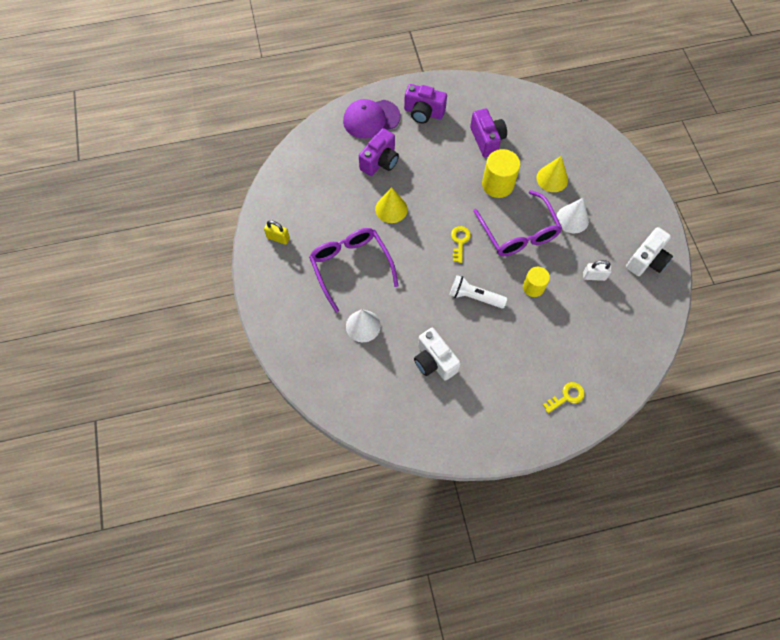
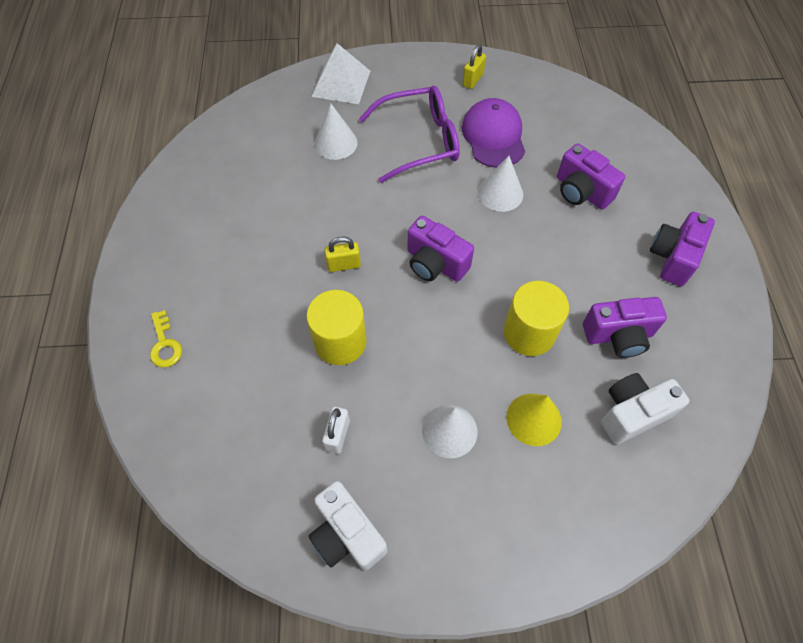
camera: 100 degrees right, 5 degrees down
purple cap [343,99,401,139] -> purple cap moved to [462,98,525,168]
yellow cone [375,187,408,223] -> white cone [478,156,523,212]
white camera [414,328,461,381] -> white camera moved to [601,373,690,444]
white flashlight [450,275,507,308] -> yellow padlock [324,237,361,272]
yellow key [451,226,471,263] -> purple camera [407,216,474,282]
purple glasses [473,190,562,256] -> none
yellow cylinder [523,267,550,297] -> yellow cylinder [306,290,367,365], size x1.57
none -> white pyramid [311,43,370,104]

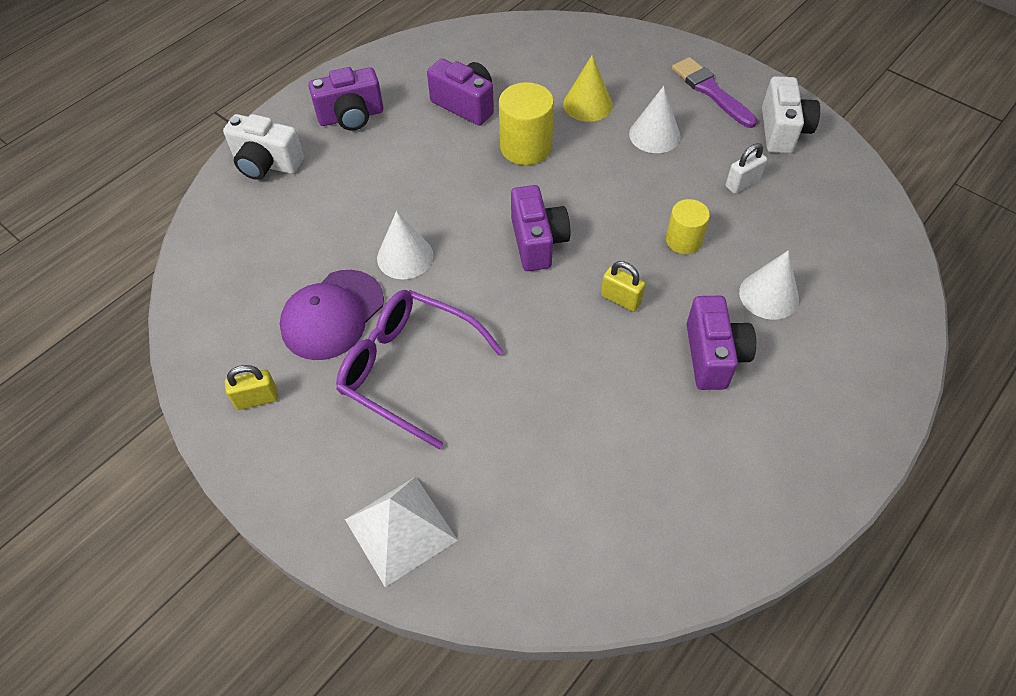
camera: 135 degrees left, 5 degrees down
yellow key [150,310,182,368] -> none
yellow cylinder [306,290,367,365] -> yellow cylinder [666,199,710,254], size x0.64
white cone [314,104,358,160] -> white cone moved to [739,250,799,320]
purple camera [557,143,625,210] -> purple camera moved to [687,296,756,390]
white camera [601,373,690,444] -> white camera moved to [223,114,304,180]
none -> purple brush [672,57,757,128]

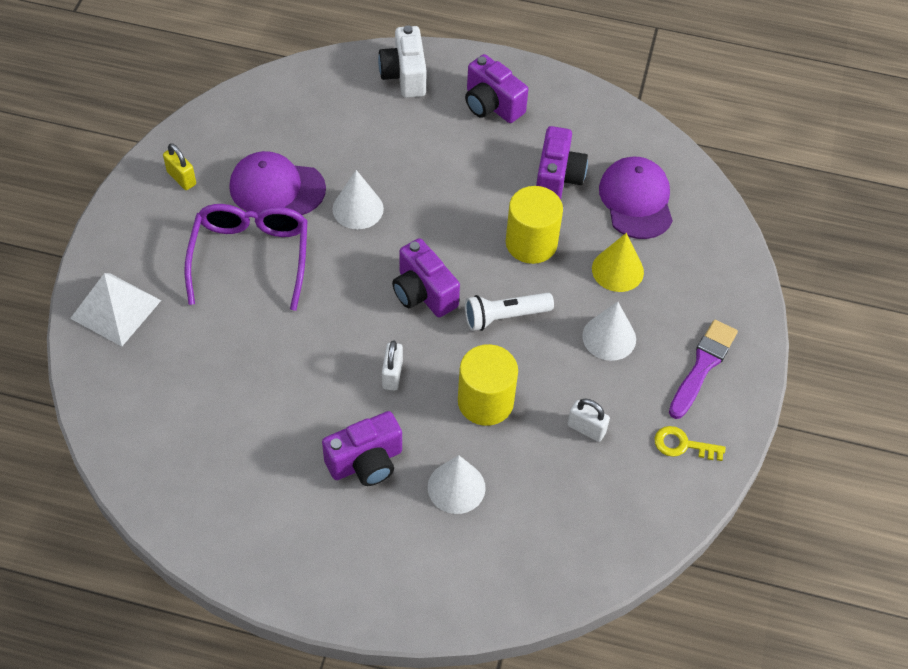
camera: 60 degrees right, 0 degrees up
purple camera [511,185,570,271] -> purple camera turned 90 degrees clockwise [392,238,460,317]
yellow padlock [601,261,645,312] -> white padlock [382,340,403,391]
yellow cylinder [666,199,710,254] -> yellow cylinder [458,344,518,426], size x1.57
white camera [762,76,820,153] -> yellow key [654,426,726,461]
none -> white flashlight [465,293,554,331]
none -> purple cap [599,157,673,239]

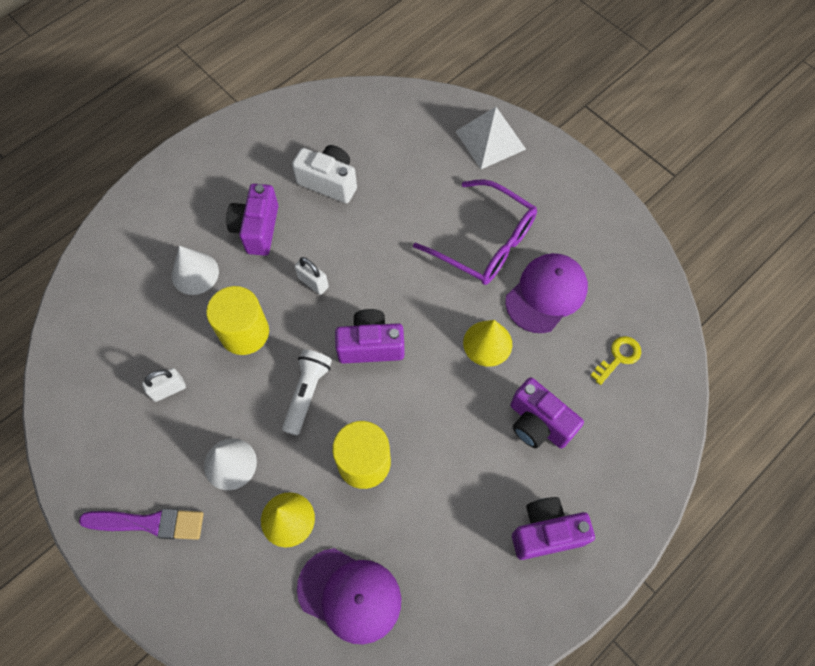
camera: 125 degrees right, 10 degrees up
yellow padlock [163,143,196,190] -> none
white cone [333,170,384,229] -> yellow cone [463,320,512,367]
white camera [378,25,427,98] -> white camera moved to [292,145,357,203]
purple camera [536,126,588,200] -> purple camera moved to [510,377,584,448]
yellow key [654,426,726,461] -> yellow key moved to [590,336,641,385]
purple brush [669,320,738,419] -> purple brush turned 60 degrees counterclockwise [79,509,203,540]

